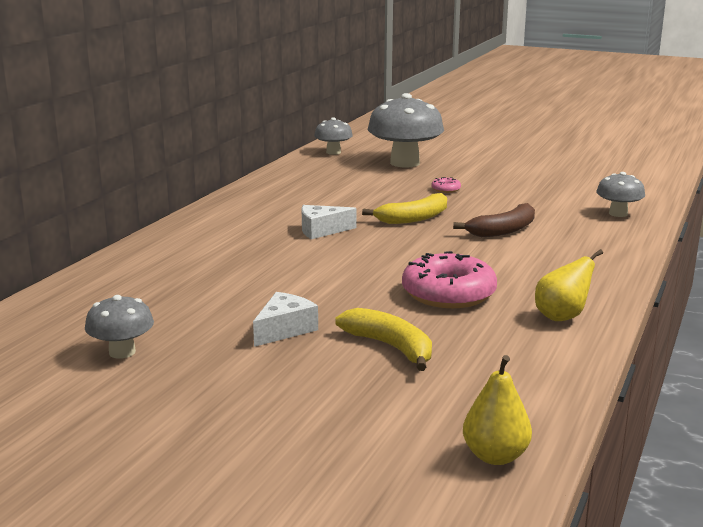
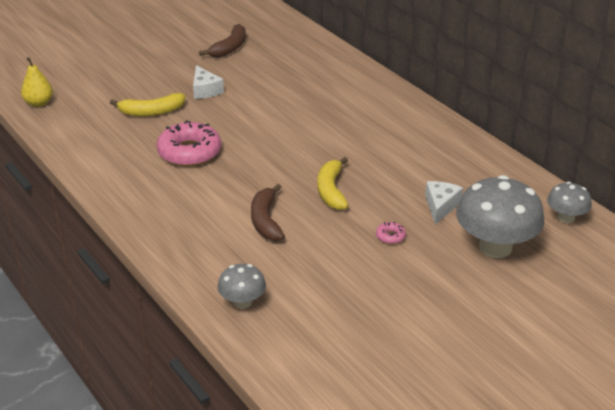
camera: 120 degrees right, 15 degrees up
grey mushroom [85,295,154,359] -> brown banana [199,24,246,57]
white cheese [301,205,356,239] -> white cheese moved to [425,181,463,225]
yellow pear [535,249,603,321] -> none

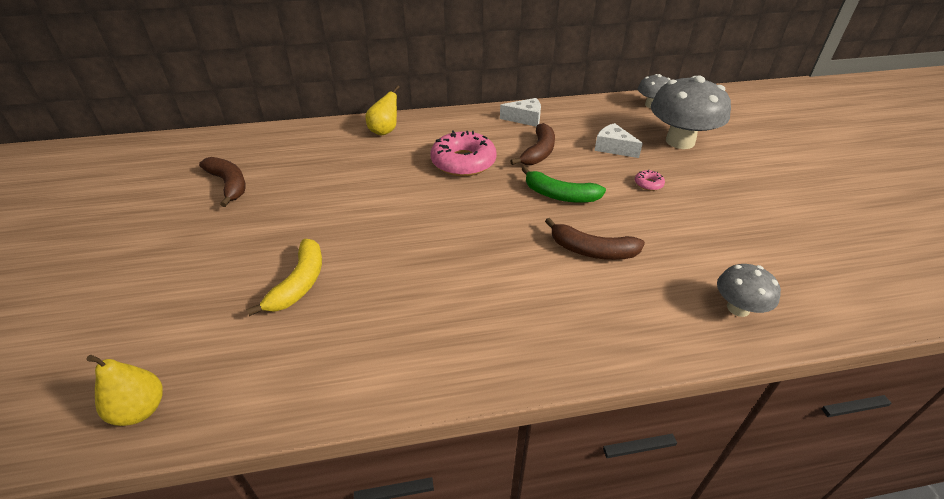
camera: 65 degrees left, 5 degrees up
pink donut [157,120,221,166] -> pink donut moved to [431,130,497,176]
white cheese [193,65,224,99] -> white cheese moved to [500,98,541,126]
yellow banana [317,157,349,210] -> green banana [522,166,606,203]
none -> yellow pear [365,85,400,135]
none -> brown banana [510,123,555,165]

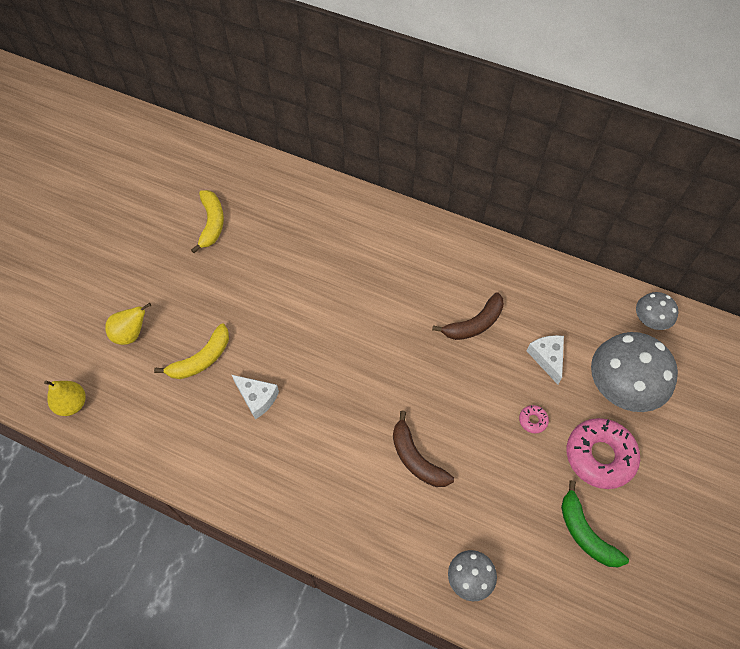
camera: 35 degrees right, 20 degrees up
brown banana [199,157,246,207] -> yellow banana [191,190,224,253]
yellow pear [365,85,400,135] -> yellow pear moved to [105,303,151,345]
pink donut [431,130,497,176] -> pink donut moved to [567,418,640,489]
white cheese [500,98,541,126] -> white cheese moved to [232,375,279,419]
green banana [522,166,606,203] -> green banana moved to [561,480,629,567]

